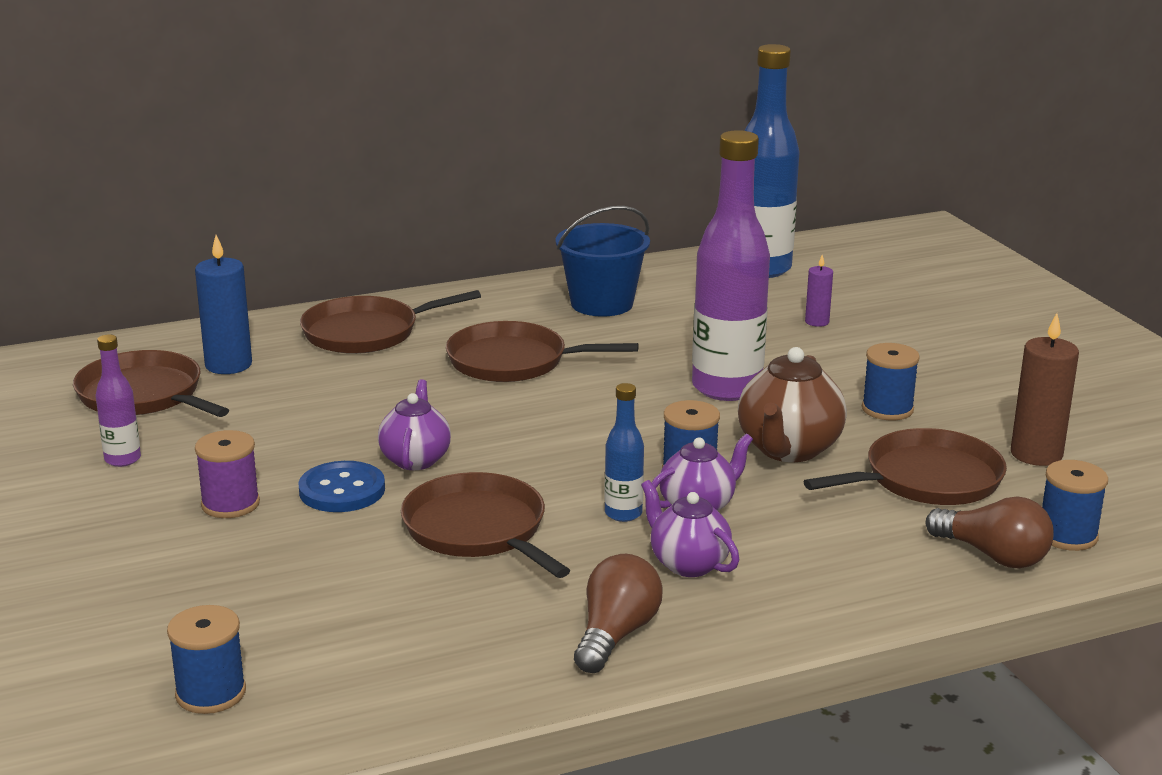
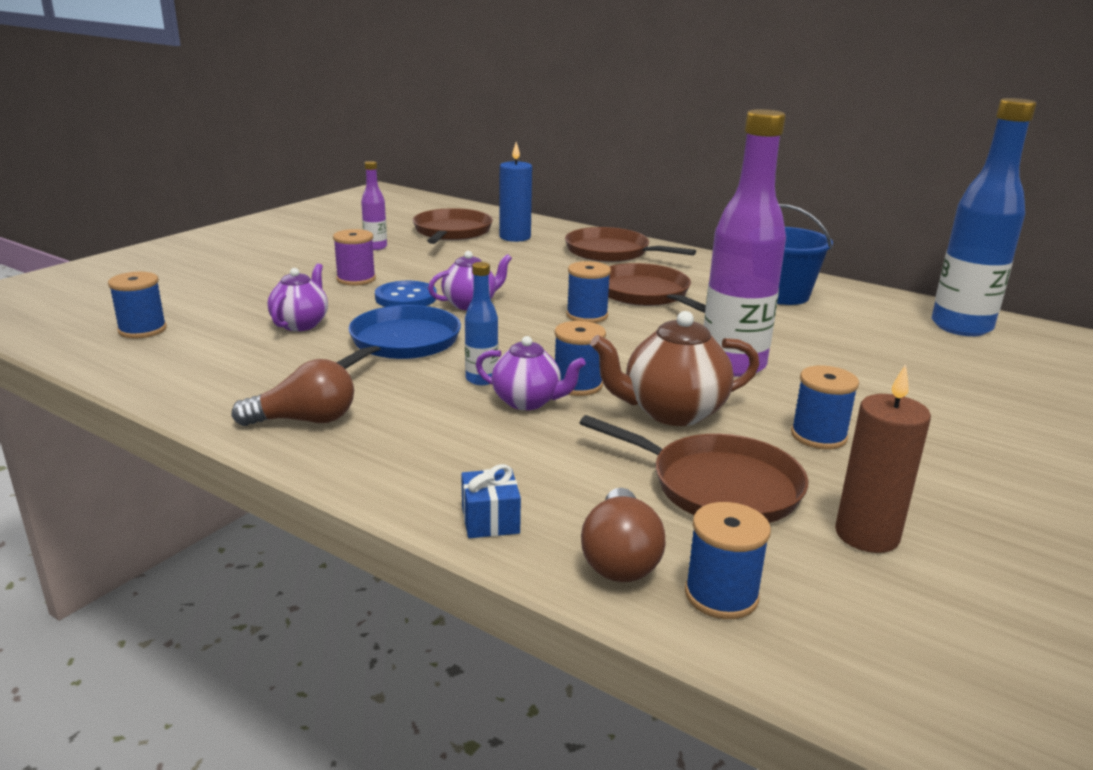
camera: 55 degrees right, 0 degrees up
brown pan [401,472,571,578] -> blue pan [336,305,461,369]
purple teapot [641,480,740,577] -> purple teapot moved to [268,263,328,331]
purple candle [805,255,833,327] -> none
none -> blue gift [461,464,521,538]
none -> blue spool [566,261,611,323]

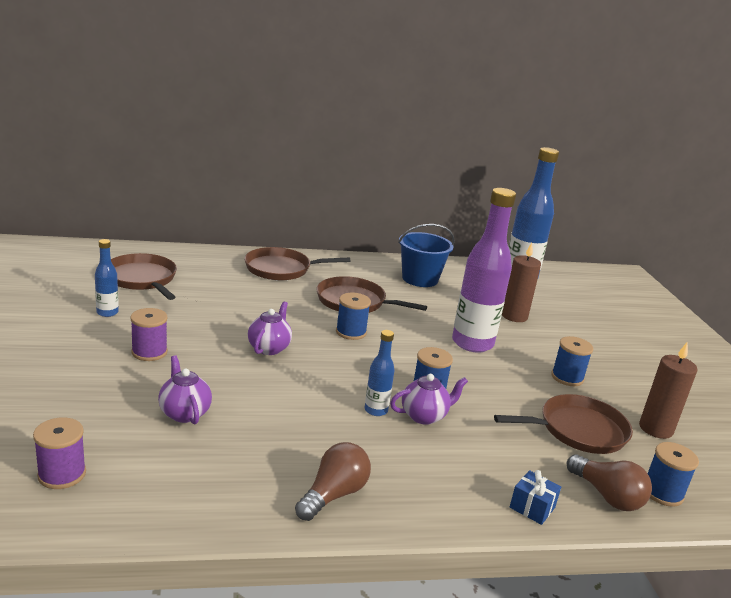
camera: 45 degrees left, 0 degrees up
blue spool [108,272,167,339] -> purple spool [33,417,86,489]
blue pan [336,305,461,369] -> none
purple bottle [361,161,387,250] -> blue bottle [95,239,119,317]
blue button [375,281,437,307] -> none
blue candle [499,142,532,242] -> none
brown teapot [590,311,760,426] -> none
none -> brown candle [502,243,541,322]

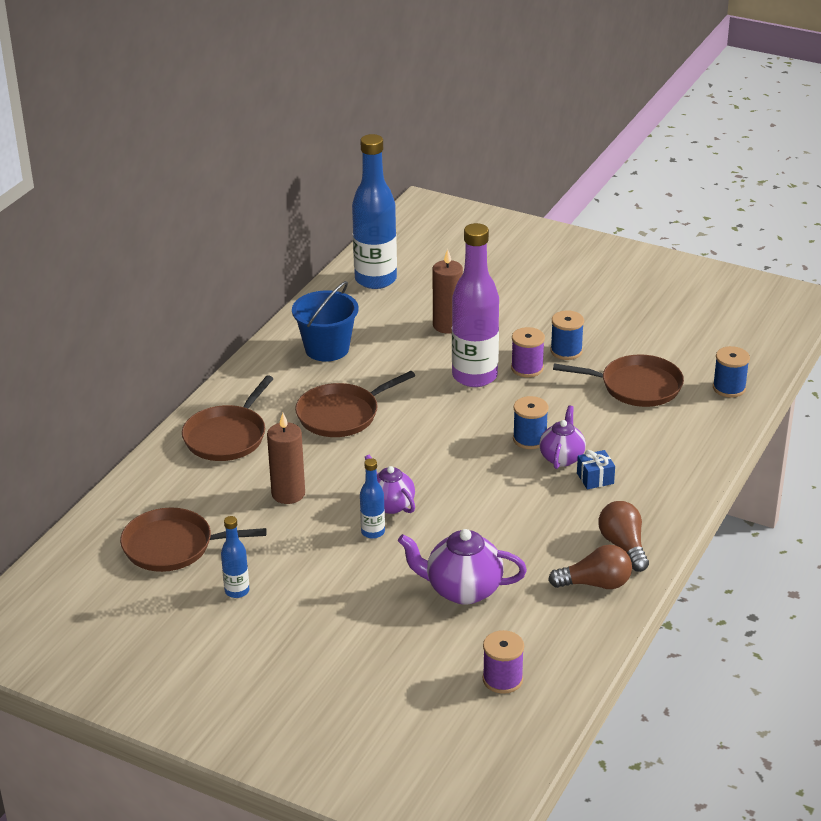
camera: 50 degrees left, 10 degrees up
purple spool [130,308,168,361] -> purple spool moved to [511,327,545,377]
purple teapot [158,355,212,425] -> purple teapot [398,529,527,605], size x1.51
blue spool [336,293,371,340] -> none
blue bottle [365,330,395,416] -> blue bottle moved to [360,458,385,539]
brown pan [494,394,633,454] -> brown pan turned 75 degrees clockwise [553,354,684,407]
blue gift [510,470,561,525] -> blue gift moved to [577,450,615,490]
brown light bulb [567,454,652,511] -> brown light bulb moved to [548,545,632,589]
brown candle [639,343,697,439] -> brown candle moved to [267,413,305,504]

